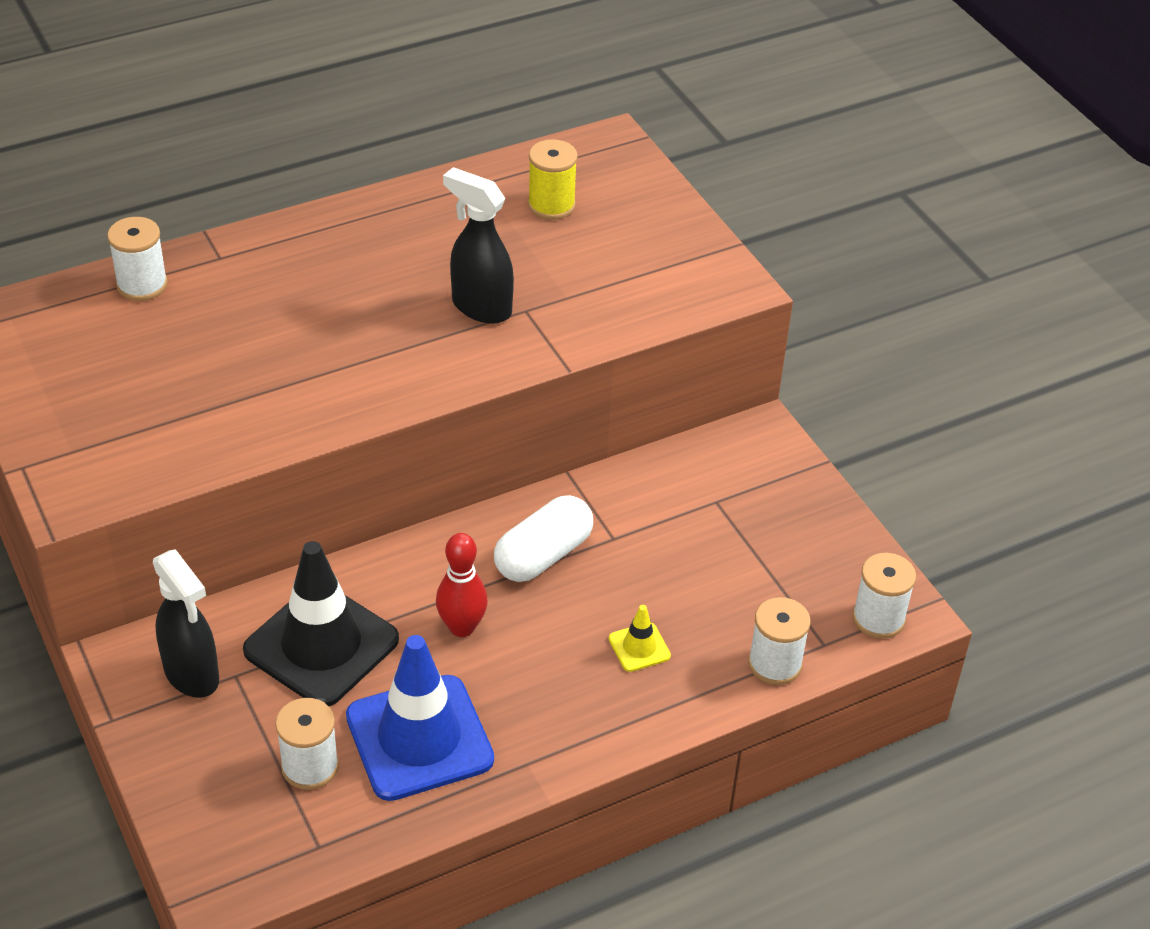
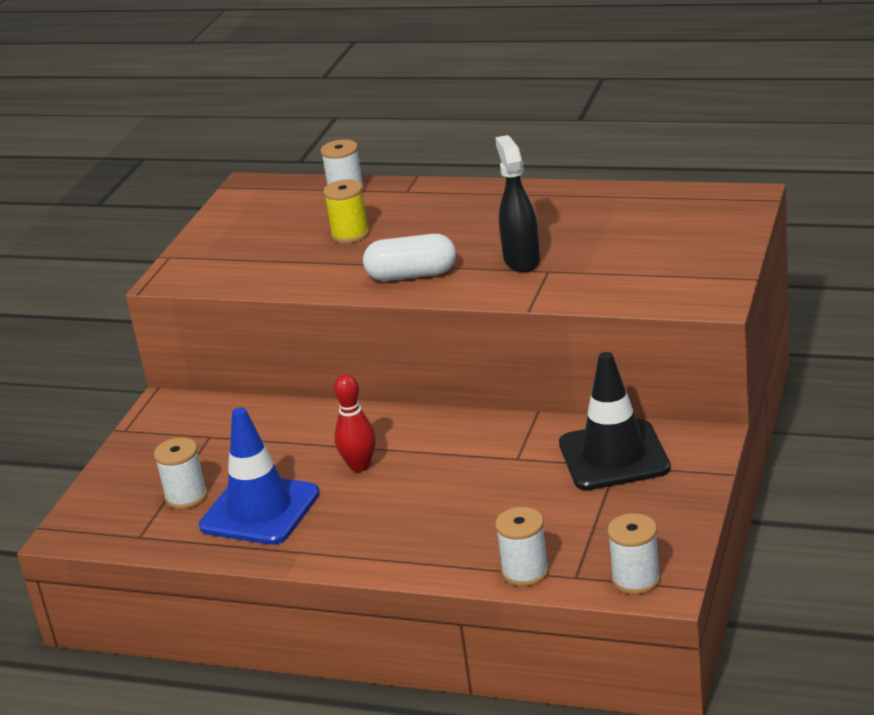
camera: 50 degrees right, 15 degrees down
black spray bottle [153,549,219,698] -> none
black traffic cone [243,541,399,706] -> black traffic cone moved to [559,352,671,490]
white capsule [494,495,593,582] -> white capsule moved to [363,234,456,281]
yellow spool [528,139,578,220] -> yellow spool moved to [323,179,369,243]
yellow traffic cone [609,605,671,672] -> none

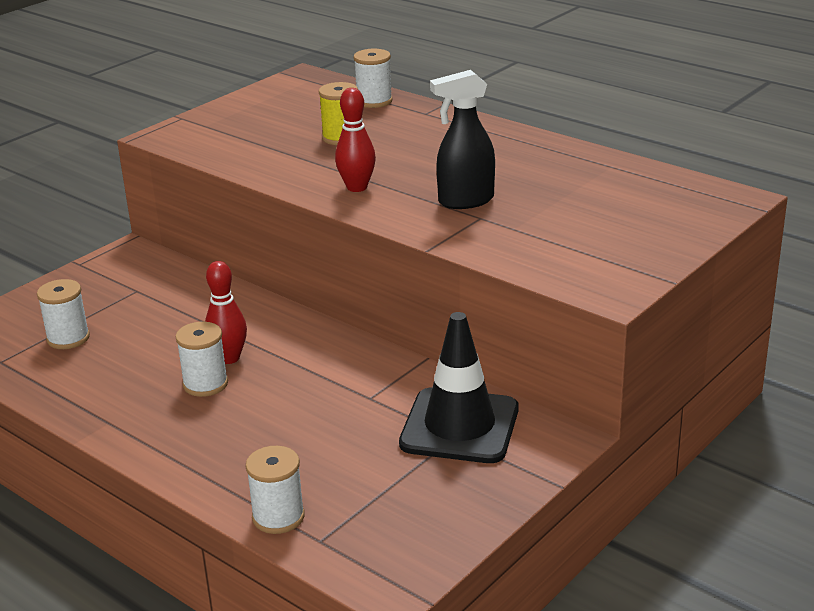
camera: 20 degrees right, 0 degrees up
blue traffic cone [199,407,320,545] -> none
white capsule [363,234,456,281] -> red bowling pin [335,88,376,192]
black spray bottle [495,135,540,272] -> black spray bottle turned 120 degrees counterclockwise [430,70,495,209]
white spool [607,513,660,594] -> white spool moved to [176,322,228,397]

